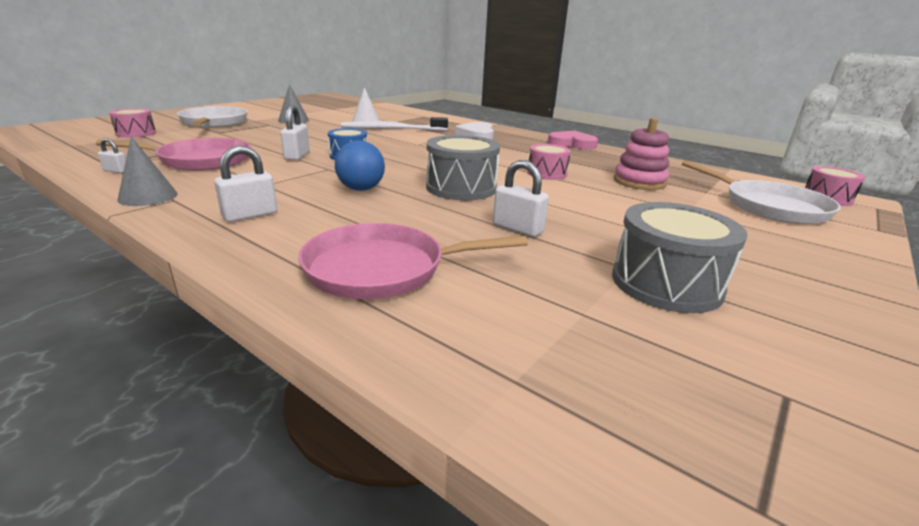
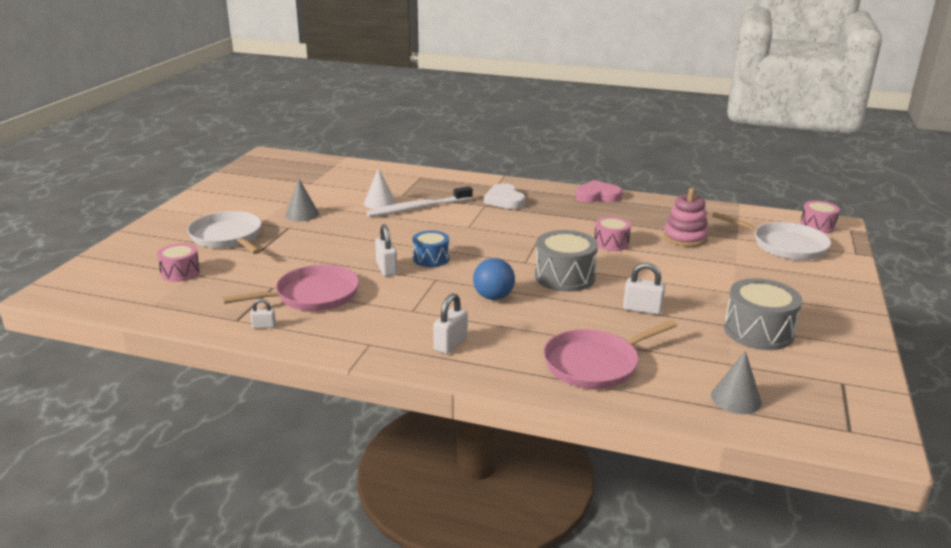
camera: 20 degrees left, 0 degrees up
grey cone [117,136,178,206] -> grey cone moved to [711,351,762,414]

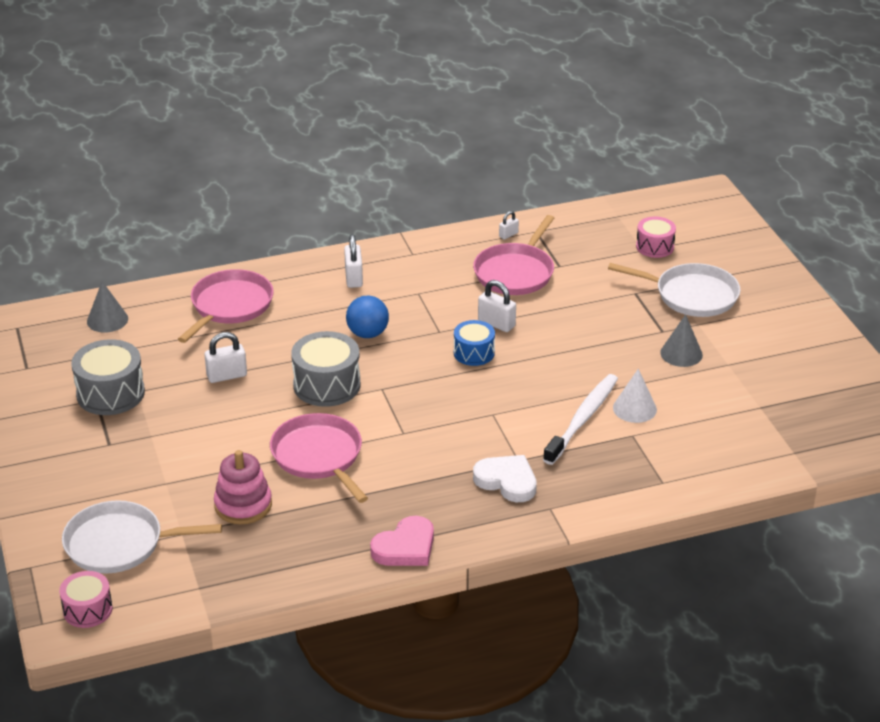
camera: 145 degrees right, 10 degrees up
pink drum [595,216,631,251] -> pink pan [270,413,368,503]

